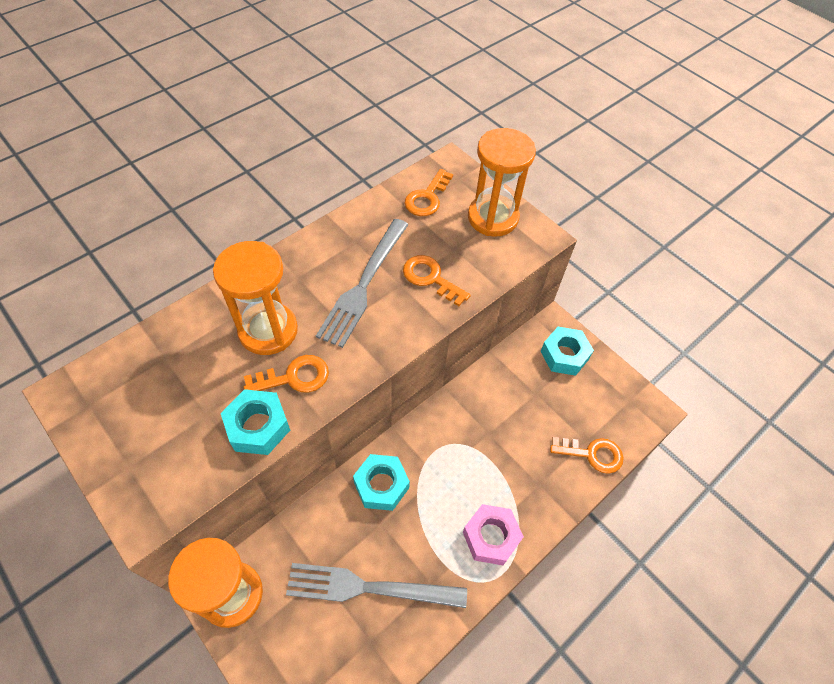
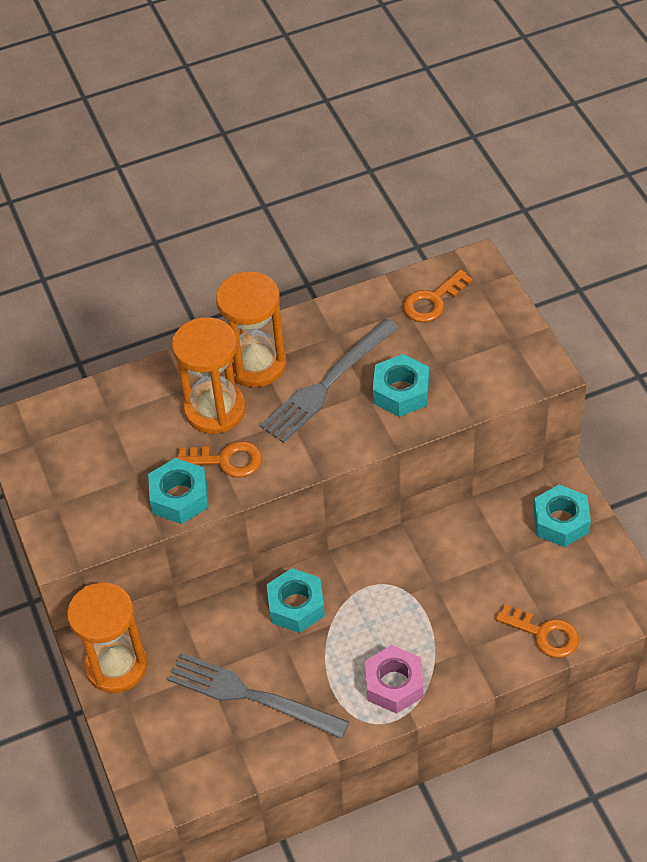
camera: 25 degrees right, 5 degrees down
orange key [403,255,471,306] -> turquoise nut [373,354,429,417]
orange hourglass [468,128,536,237] -> orange hourglass moved to [216,272,286,387]

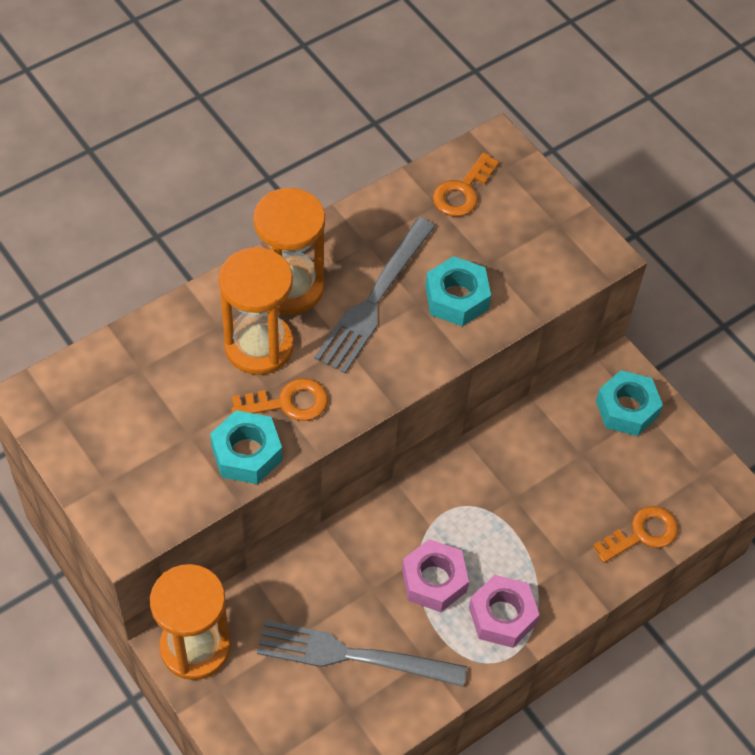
camera: 20 degrees left, 5 degrees up
turquoise nut [267,568,325,633] -> none
orange key [496,604,579,658] -> orange key turned 45 degrees counterclockwise [593,506,678,563]
none -> pink nut [402,539,469,612]

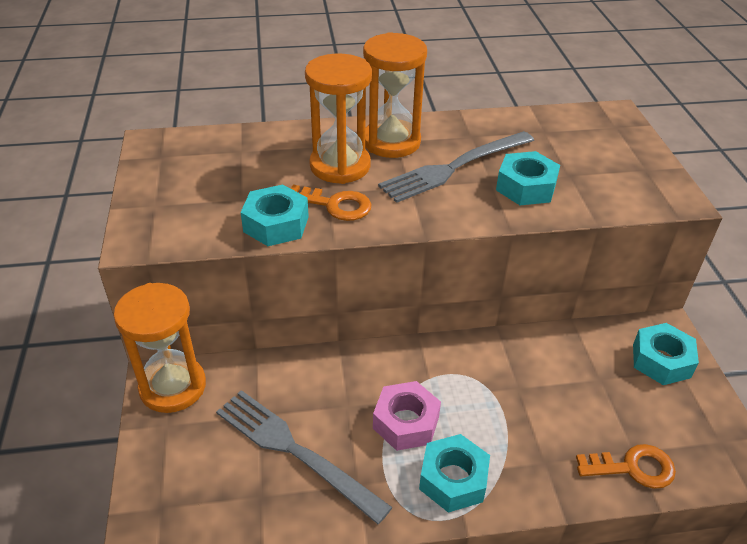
camera: 30 degrees right, 15 degrees down
orange key [433,152,499,217] -> none
pink nut [469,575,539,648] -> turquoise nut [419,434,490,513]

